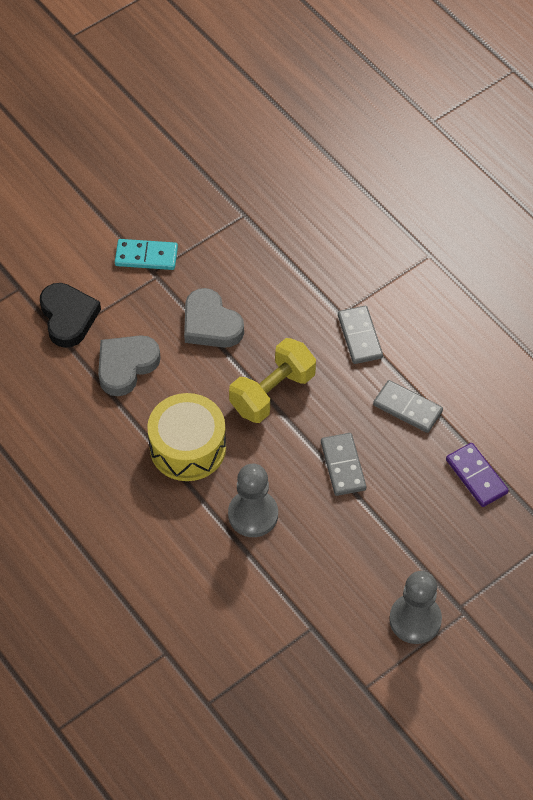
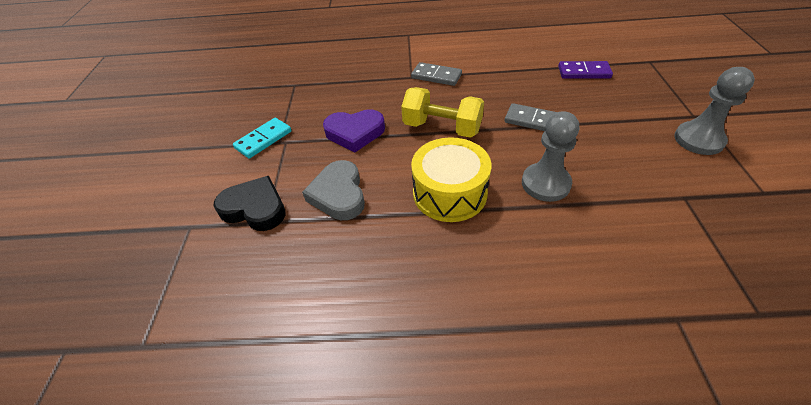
camera: 50 degrees left, 10 degrees down
grey heart [184,288,244,348] -> purple heart [323,109,385,152]
yellow dumbbell [229,338,316,423] -> yellow dumbbell turned 60 degrees counterclockwise [401,87,484,138]
grey domino [373,380,443,433] -> none

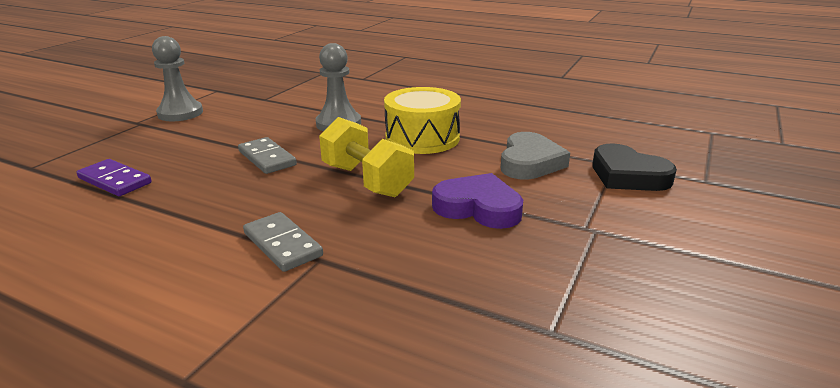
camera: 155 degrees left, 20 degrees down
turquoise domino [233,118,292,159] -> none

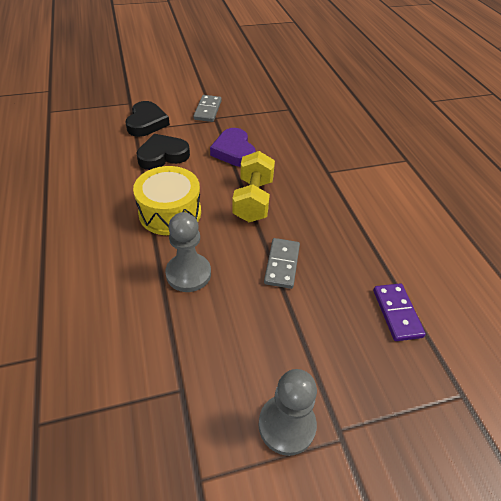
camera: 135 degrees left, 20 degrees up
grey domino [243,212,323,272] -> grey domino moved to [193,95,222,122]
grey heart [501,132,570,180] -> black heart [136,134,190,170]

